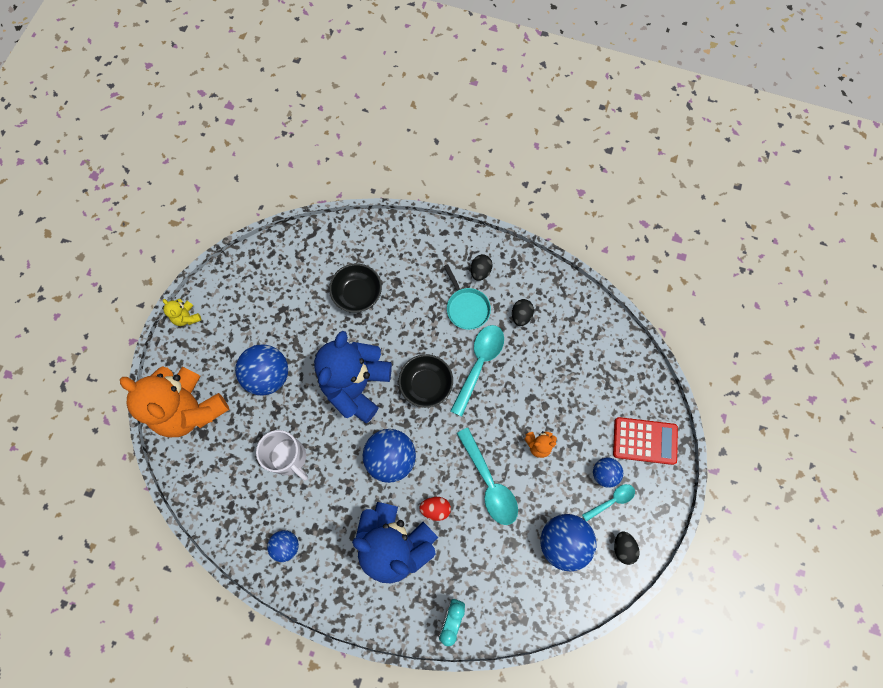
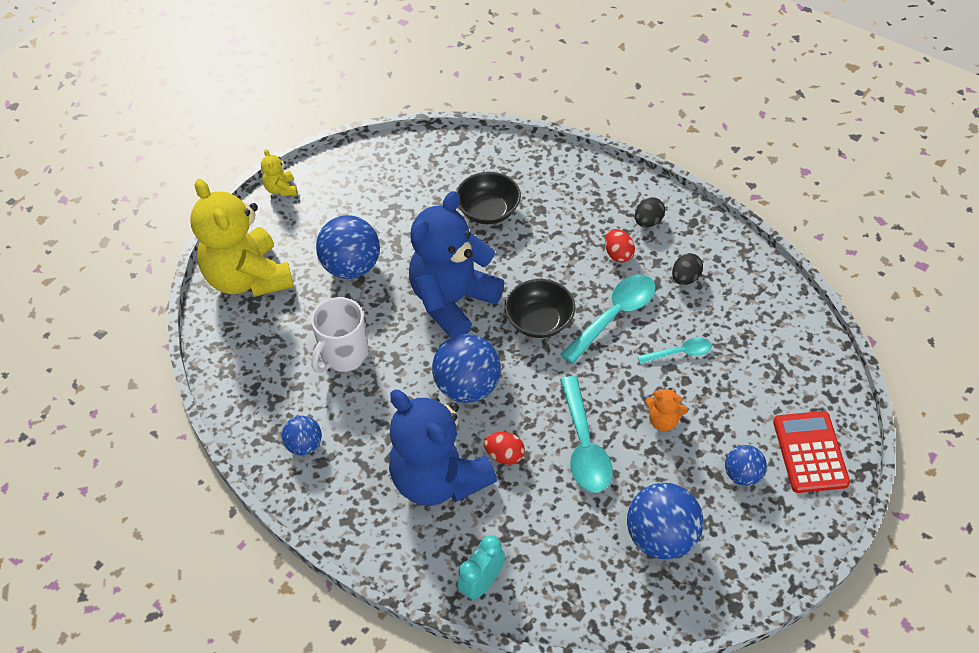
camera: 20 degrees right, 20 degrees down
orange teddy bear [120,366,230,437] -> yellow teddy bear [190,179,294,297]
white mug [256,430,308,481] -> white mug turned 60 degrees clockwise [311,297,369,373]
turquoise pan [444,264,491,330] -> red egg [605,229,635,263]
turquoise spoon [582,484,635,522] -> turquoise spoon moved to [638,337,712,364]
red calculator [613,417,678,465] -> red calculator turned 120 degrees counterclockwise [773,411,850,493]
black egg [614,532,640,565] -> none

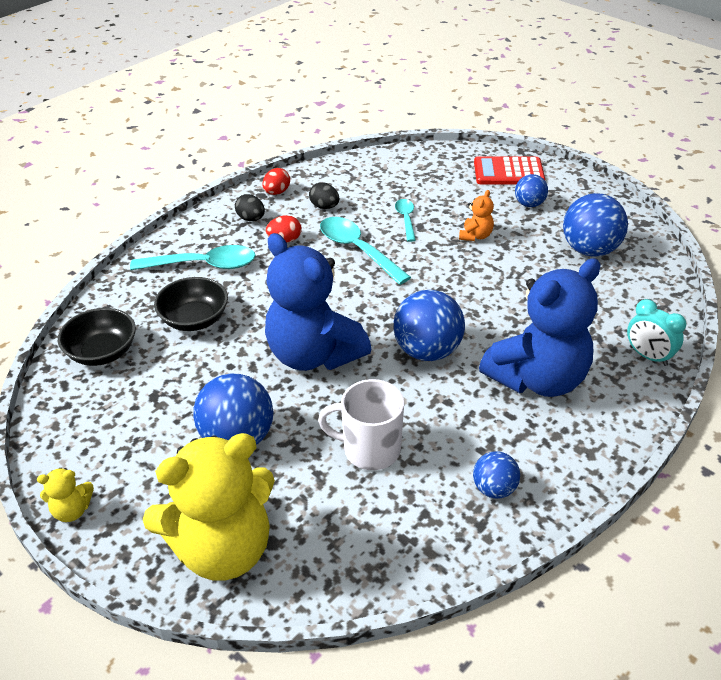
camera: 85 degrees left, 10 degrees down
white mug [311,297,369,373] -> white mug turned 150 degrees clockwise [318,379,404,470]
red egg [484,432,525,465] -> red egg moved to [263,168,290,195]
black bowl [504,279,575,338] -> black bowl moved to [58,308,136,366]
turquoise spoon [560,376,613,493] -> turquoise spoon moved to [130,245,256,270]

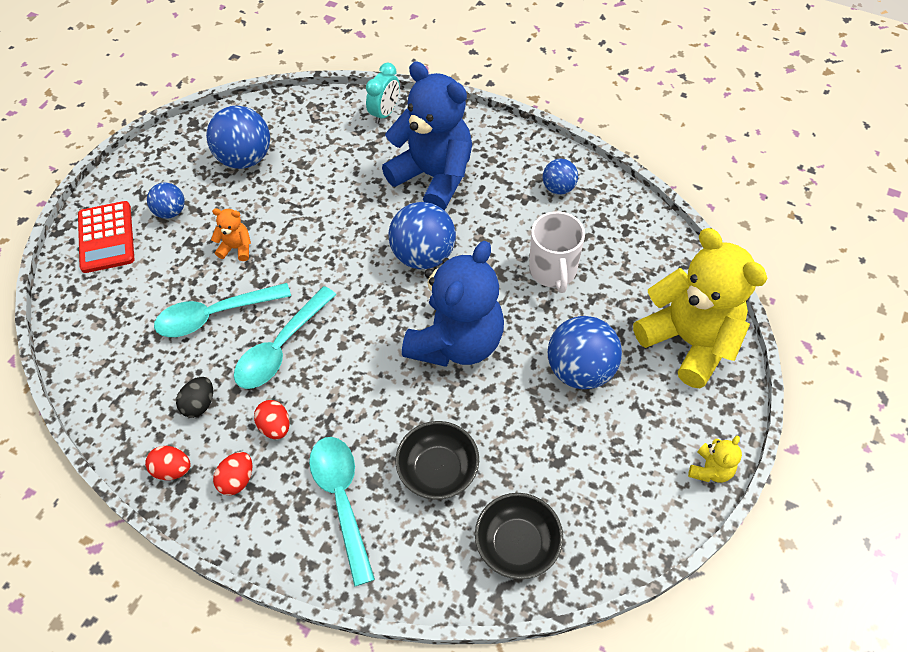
camera: 105 degrees left, 15 degrees up
yellow teddy bear [37,468,94,522] -> yellow teddy bear turned 60 degrees clockwise [688,436,742,483]
black egg [235,194,265,221] -> red egg [213,452,252,495]
turquoise spoon [395,199,416,242] -> turquoise spoon [154,283,291,337], size x1.77

